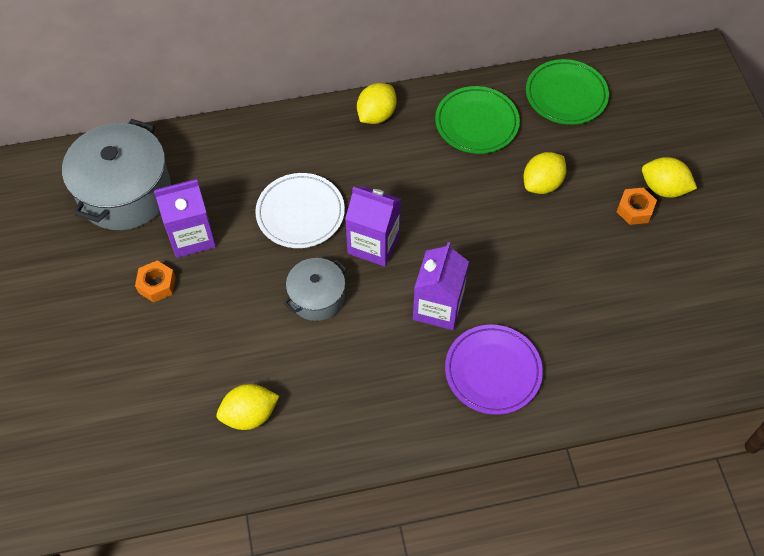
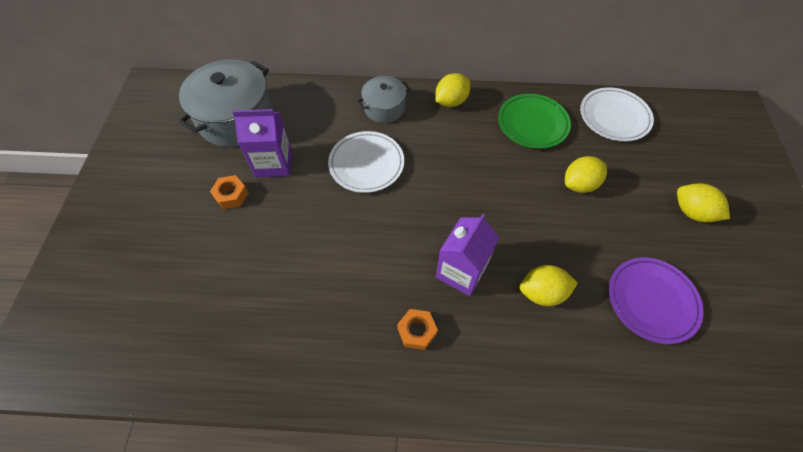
camera: 15 degrees right, 0 degrees up
yellow lemon [217,384,279,430] -> yellow lemon moved to [520,265,578,306]
grey pot [284,258,347,321] -> grey pot moved to [357,76,410,123]
purple carton [345,186,401,267] -> none
purple plate [445,325,543,415] -> purple plate moved to [609,257,703,344]
green plate [526,59,609,125] -> white plate [580,87,654,141]
orange nut [617,187,657,225] -> orange nut moved to [397,309,438,350]

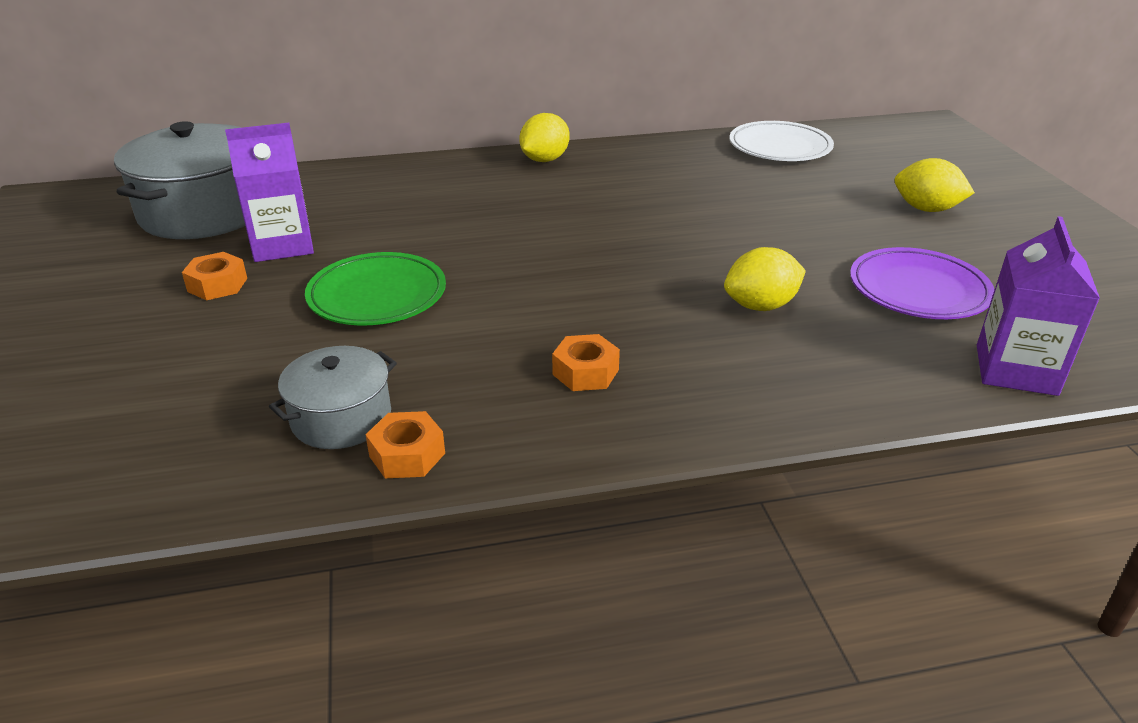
camera: 15 degrees left, 25 degrees down
white plate [328,131,404,193] -> none
grey pot [357,76,410,123] -> grey pot moved to [269,346,397,449]
purple carton [436,214,499,296] -> purple carton moved to [977,216,1100,396]
green plate [498,94,571,149] -> green plate moved to [305,252,446,325]
yellow lemon [565,156,607,193] -> none
none -> orange nut [366,411,445,478]

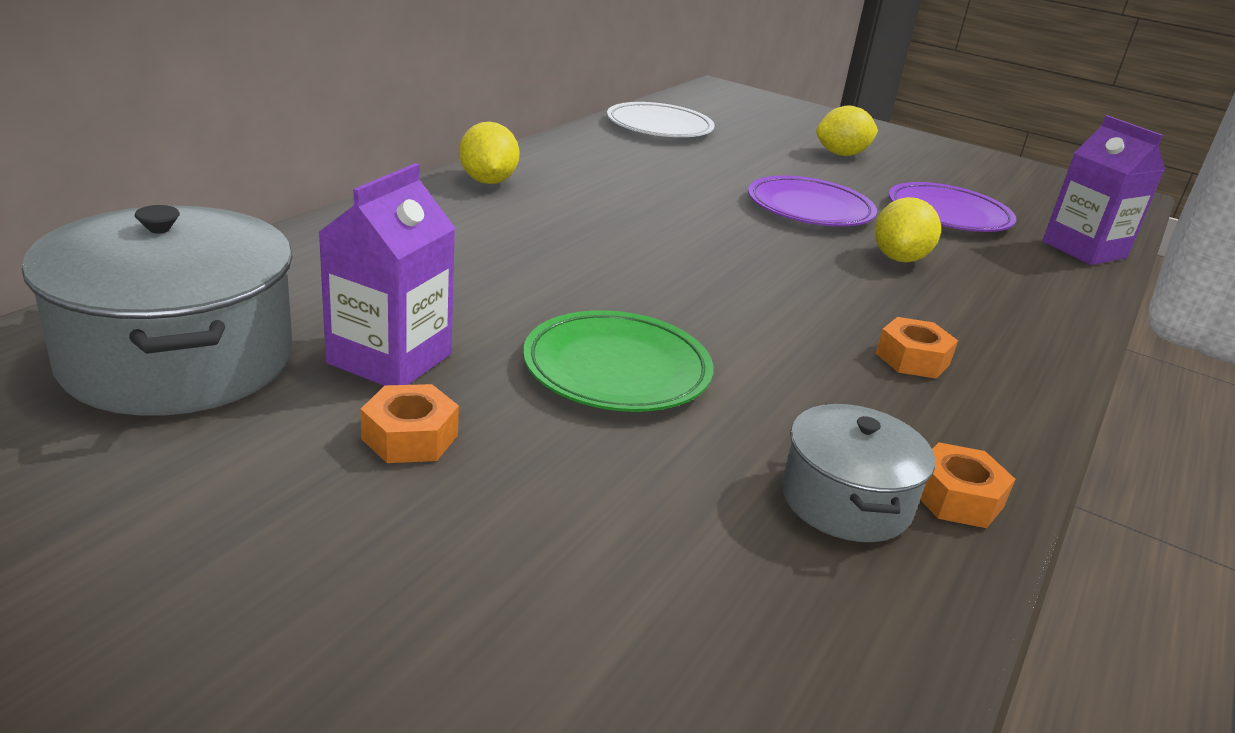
camera: 50 degrees left, 5 degrees down
none -> purple plate [748,175,877,227]

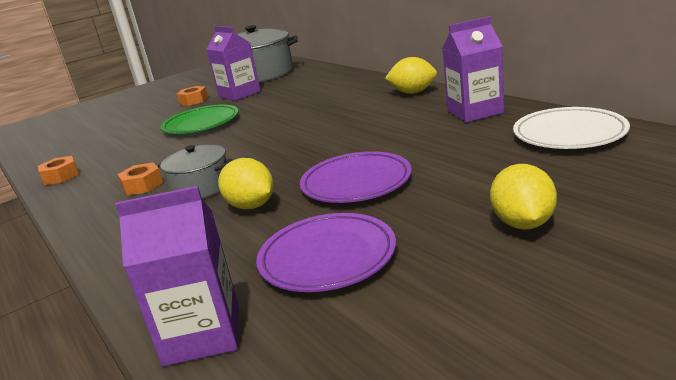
camera: 120 degrees right, 5 degrees down
grey pot [782,404,935,542] -> grey pot moved to [158,145,232,198]
none -> purple carton [442,16,504,122]

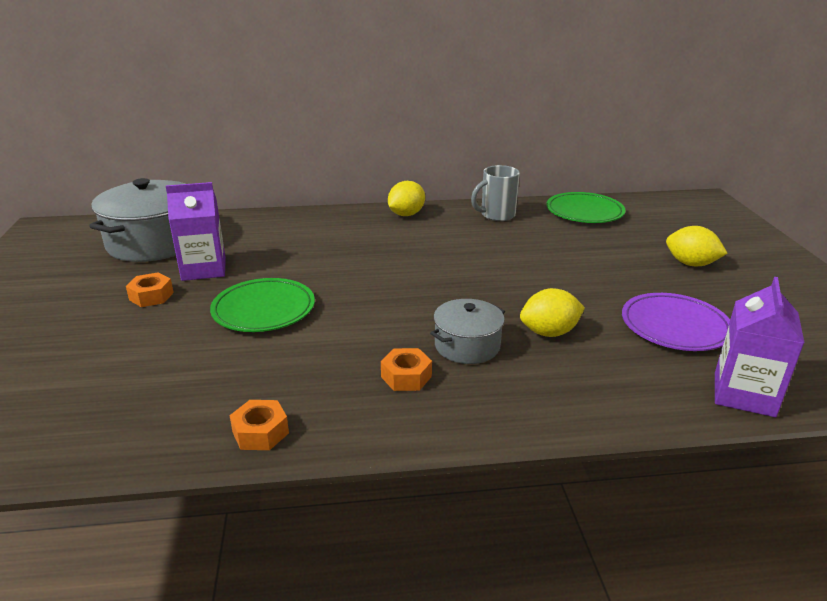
camera: 65 degrees left, 5 degrees up
purple plate [300,151,412,203] -> none
purple carton [442,16,504,122] -> grey mug [471,165,520,221]
white plate [513,107,630,149] -> green plate [546,192,625,223]

